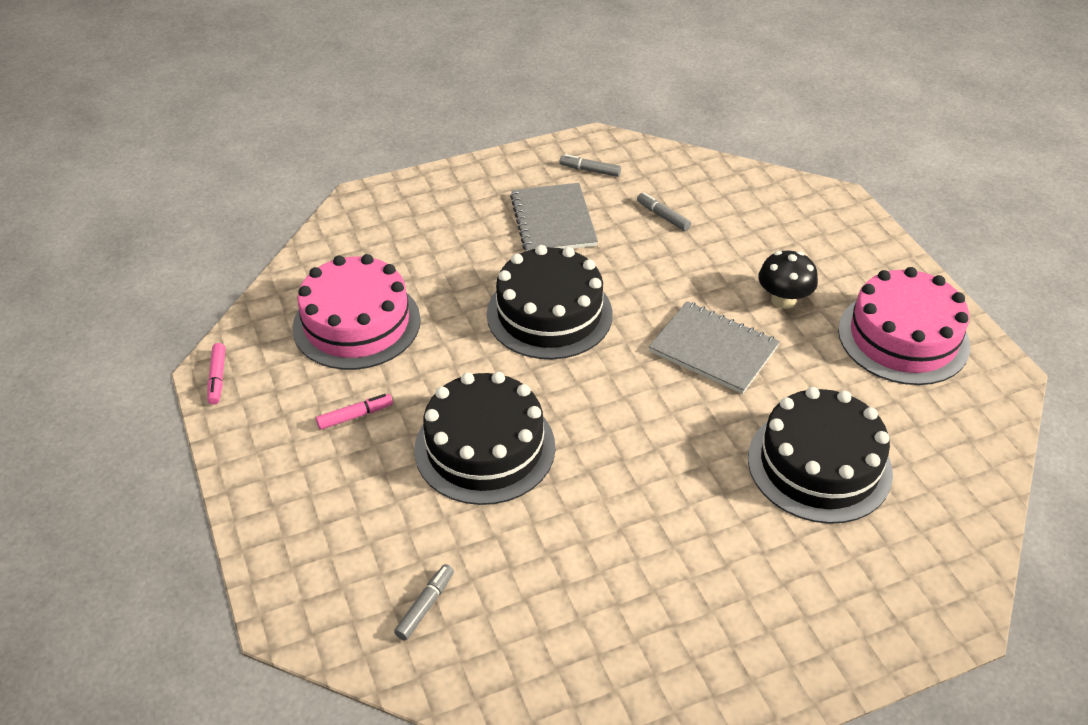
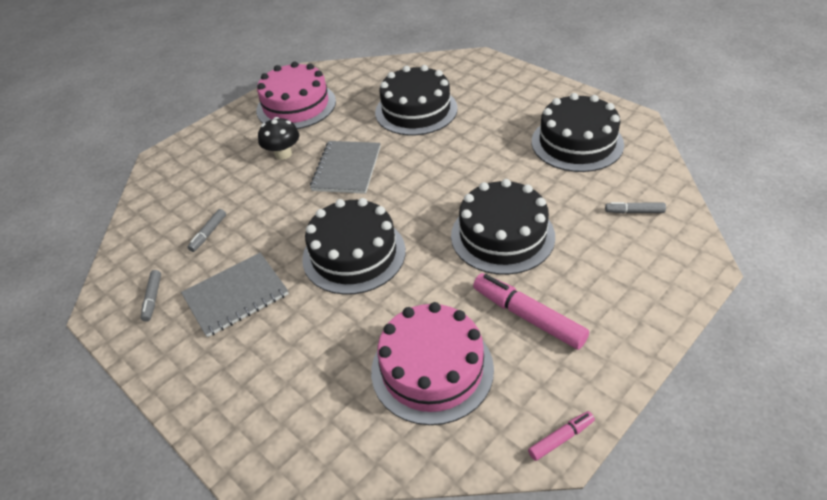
camera: 110 degrees left, 0 degrees up
pink marker [316,394,393,430] -> pink marker [473,273,589,350], size x1.90
none -> black cake [532,93,624,172]

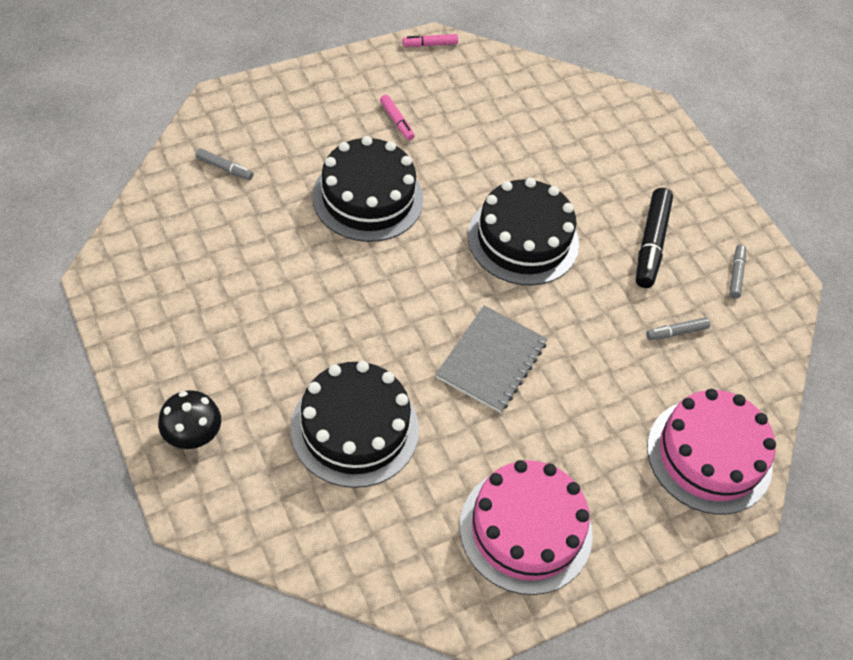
camera: 170 degrees left, 10 degrees up
grey notebook [181,253,289,337] -> black marker [636,188,673,288]
grey marker [188,209,226,252] -> grey marker turned 150 degrees counterclockwise [646,317,710,340]
black mushroom [258,117,299,160] -> black mushroom moved to [158,390,221,449]
pink cake [371,302,494,425] -> pink cake moved to [647,389,776,515]
pink marker [473,273,589,350] -> pink marker [380,95,415,141], size x0.53
black cake [532,93,624,172] -> none

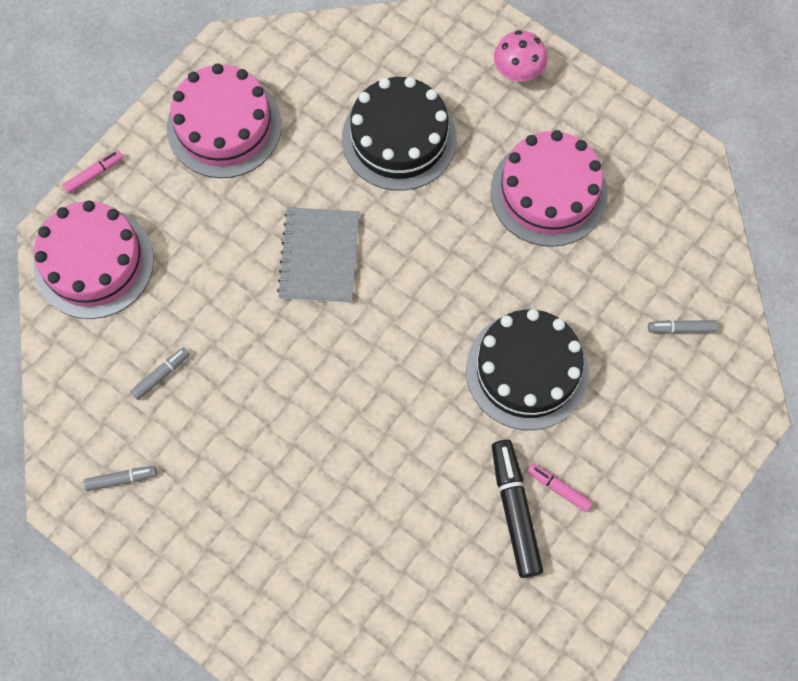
camera: 160 degrees right, 15 degrees up
black mushroom [158,390,221,449] -> pink mushroom [494,30,547,82]
pink marker [402,34,458,47] -> pink marker moved to [63,150,123,194]
black cake [468,178,579,285] -> none
black marker [636,188,673,288] -> black marker moved to [492,440,543,578]
grey marker [729,244,746,299] -> grey marker turned 90 degrees counterclockwise [84,466,157,491]
none -> pink cake [491,130,608,247]

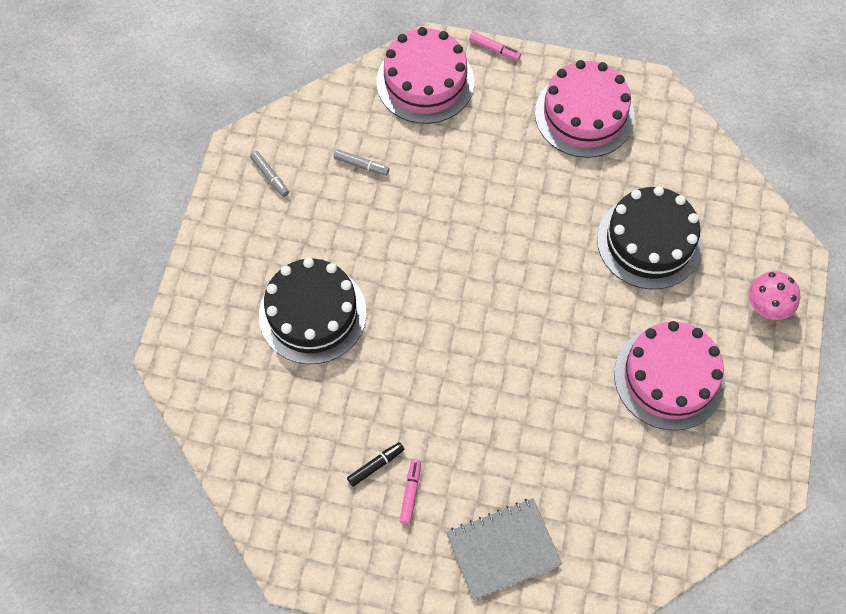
camera: 65 degrees right, 5 degrees down
grey notebook [277,207,359,303] -> grey notebook moved to [446,498,562,600]
black cake [466,309,589,430] -> black cake moved to [259,258,367,364]
black marker [492,440,543,578] -> black marker [347,442,404,487], size x0.53
grey marker [648,320,718,334] -> none

